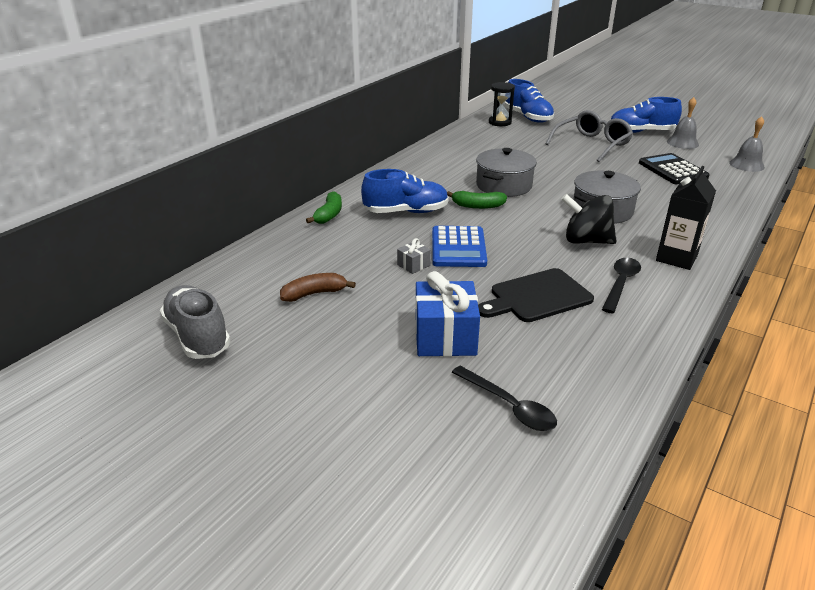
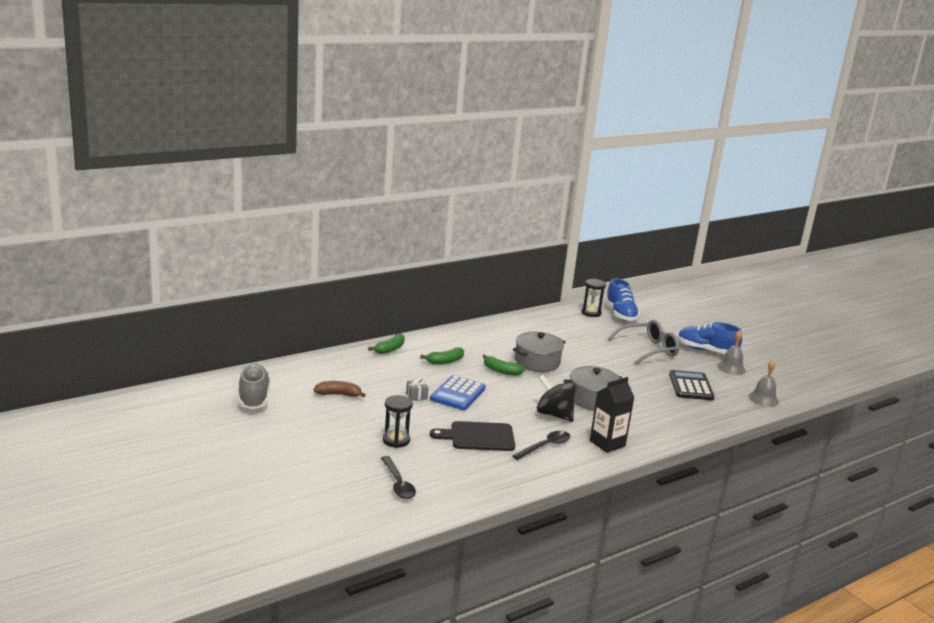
camera: 20 degrees right, 10 degrees down
blue shoe [361,169,449,213] -> green banana [420,348,464,364]
blue gift [416,271,480,357] -> black hourglass [383,395,413,448]

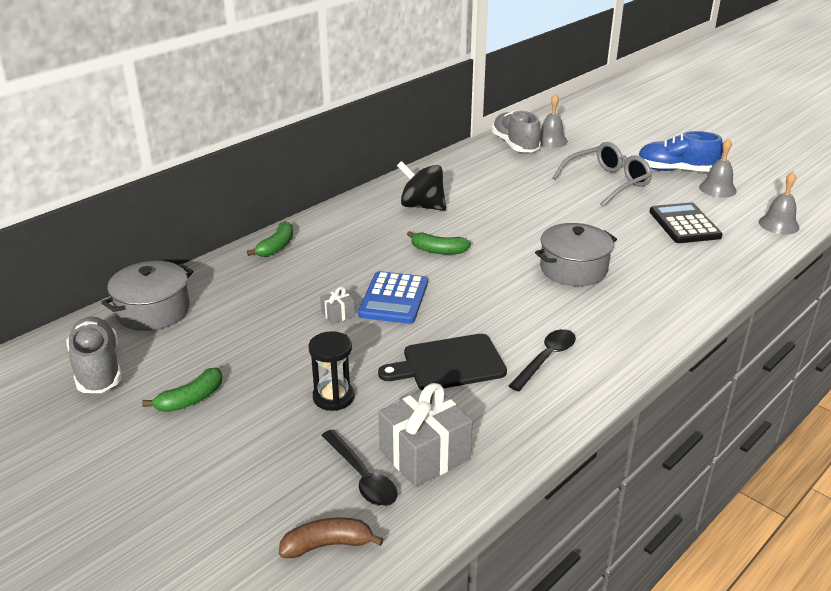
camera: 10 degrees left, 10 degrees up
brown banana [314,381,366,397] -> brown banana moved to [279,517,384,558]
green banana [420,348,464,364] -> green banana moved to [142,368,222,412]
grey pot [513,332,566,372] -> grey pot moved to [101,261,193,331]
black spinning top [537,375,576,422] -> black spinning top moved to [397,161,446,211]
black hourglass [581,279,606,317] -> grey shoe [491,110,541,152]
black carton [590,377,634,453] -> none
blue shoe [605,278,640,322] -> grey bell [540,94,568,148]
none -> grey gift [378,383,473,487]

